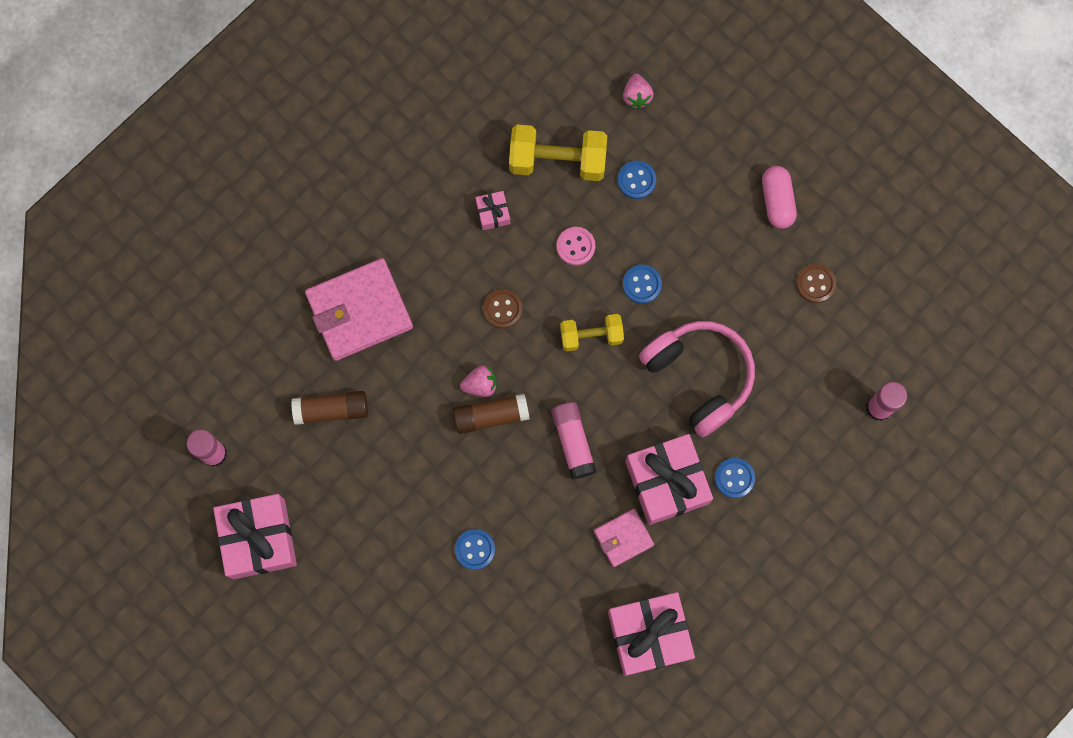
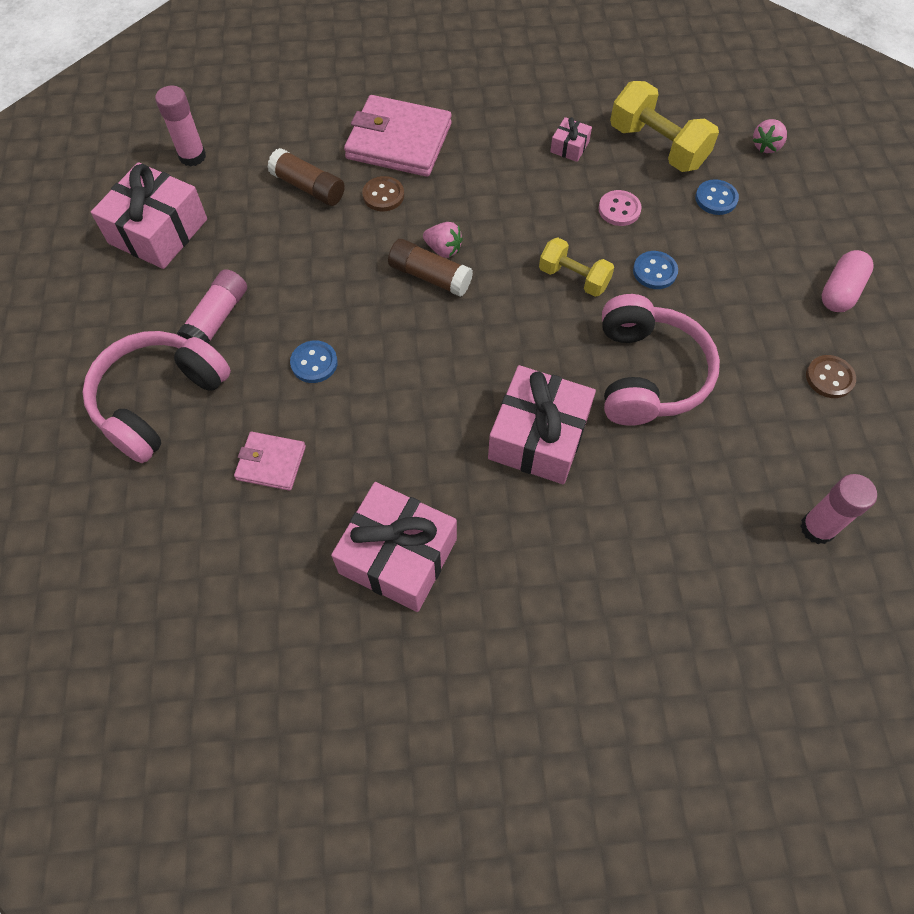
camera: 40 degrees right, 15 degrees down
brown button [483,289,522,328] -> brown button moved to [362,176,404,211]
pink glue stick [551,402,597,479] -> pink glue stick moved to [177,269,247,344]
pink wallet [594,509,654,567] -> pink wallet moved to [234,432,306,491]
blue button [715,458,755,498] -> none
none -> pink headphones [83,331,231,463]

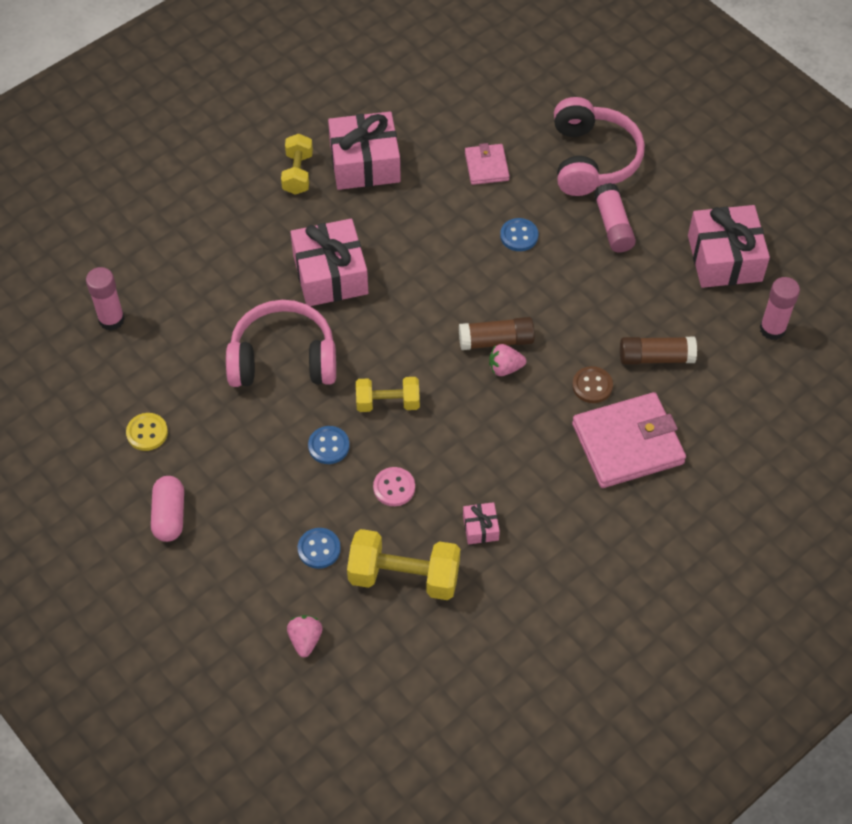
camera: 145 degrees right, 5 degrees down
pink wallet [234,432,306,491] -> pink wallet turned 75 degrees counterclockwise [465,143,510,185]
pink headphones [602,294,720,426] -> pink headphones turned 120 degrees clockwise [226,300,336,387]
brown button [806,355,856,398] -> yellow button [126,413,168,451]
none -> yellow dumbbell [281,134,313,195]

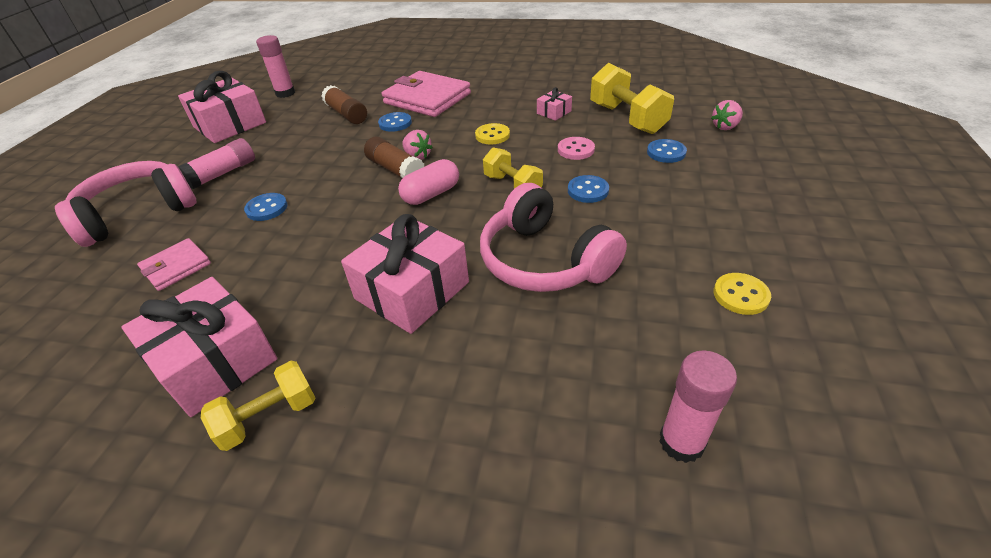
camera: 125 degrees left, 15 degrees down
pink capsule [151,476,184,542] -> pink capsule moved to [398,159,459,205]
brown button [572,366,613,403] -> blue button [378,112,412,132]
none -> yellow button [475,123,510,144]

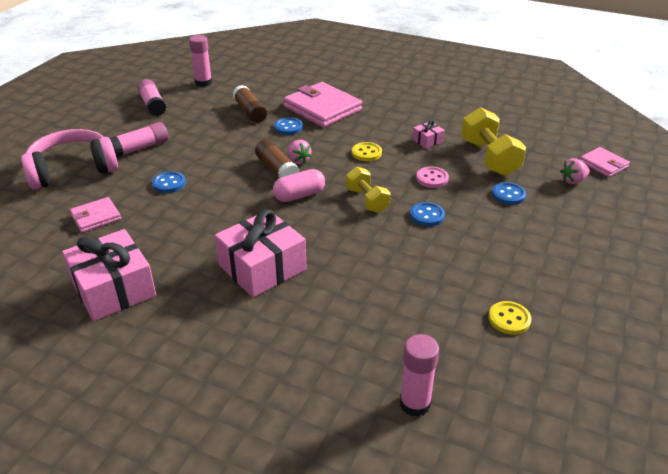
camera: 10 degrees right, 5 degrees down
pink gift [178,71,266,143] -> pink glue stick [137,79,166,116]
yellow dumbbell [201,361,316,451] -> none
pink headphones [480,183,627,292] -> none
none -> pink wallet [580,147,630,177]

